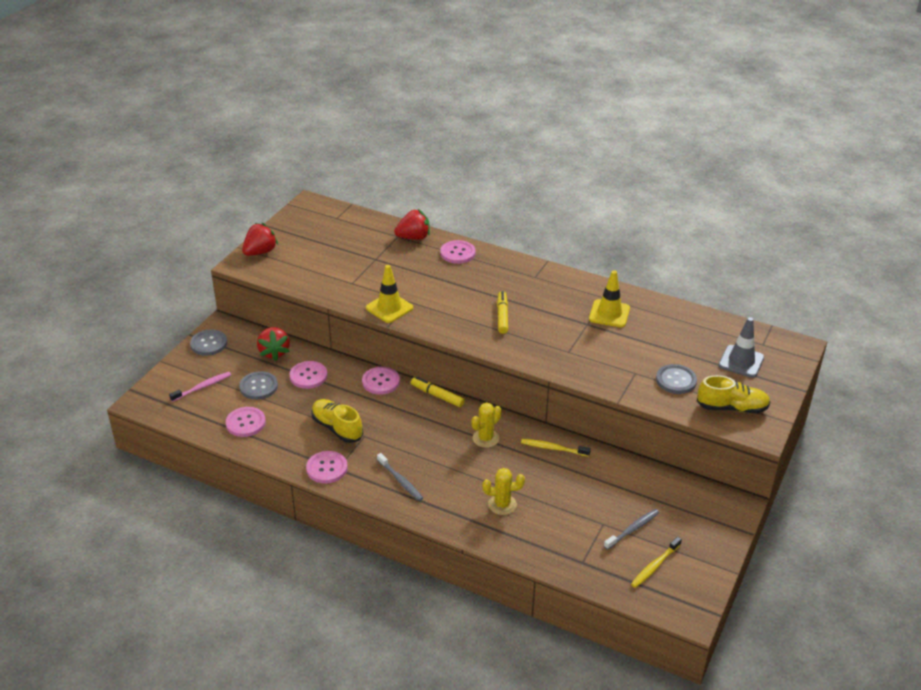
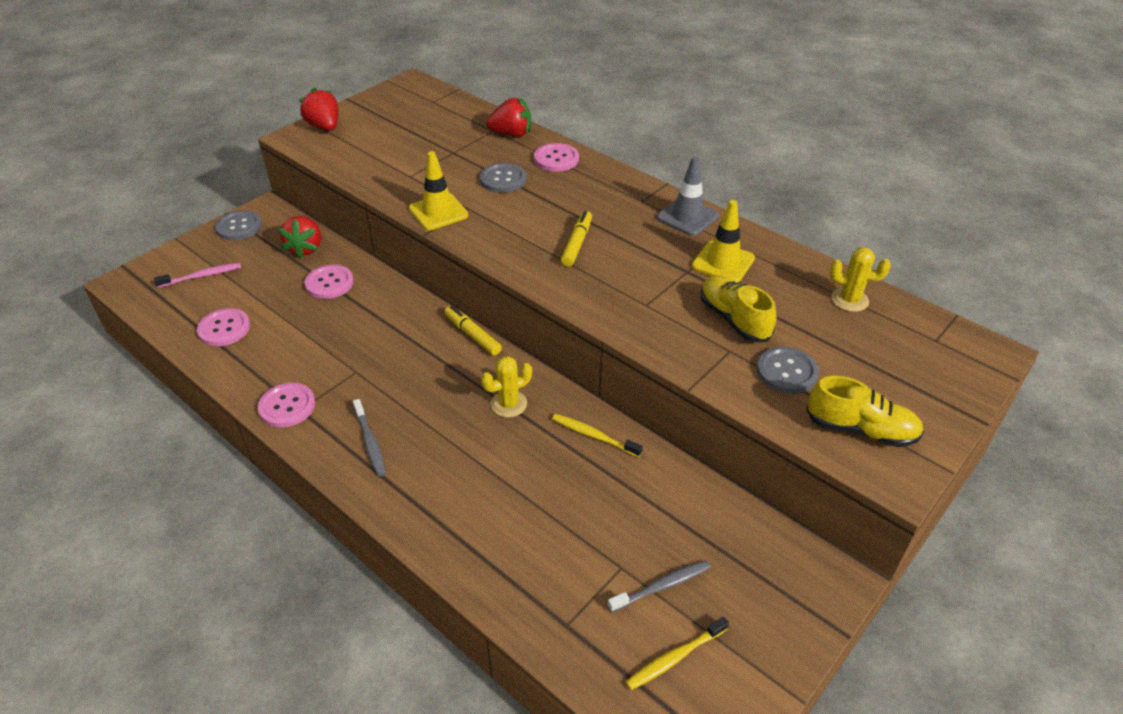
camera: 15 degrees right, 5 degrees up
grey button [239,371,278,400] -> grey button moved to [480,163,526,193]
red strawberry [242,223,278,256] -> red strawberry turned 90 degrees counterclockwise [299,87,339,131]
yellow shoe [311,399,363,443] -> yellow shoe moved to [700,275,777,342]
pink button [362,367,400,395] -> none
yellow cactus [482,468,525,515] -> yellow cactus moved to [830,247,891,312]
grey traffic cone [719,317,764,378] -> grey traffic cone moved to [657,156,719,236]

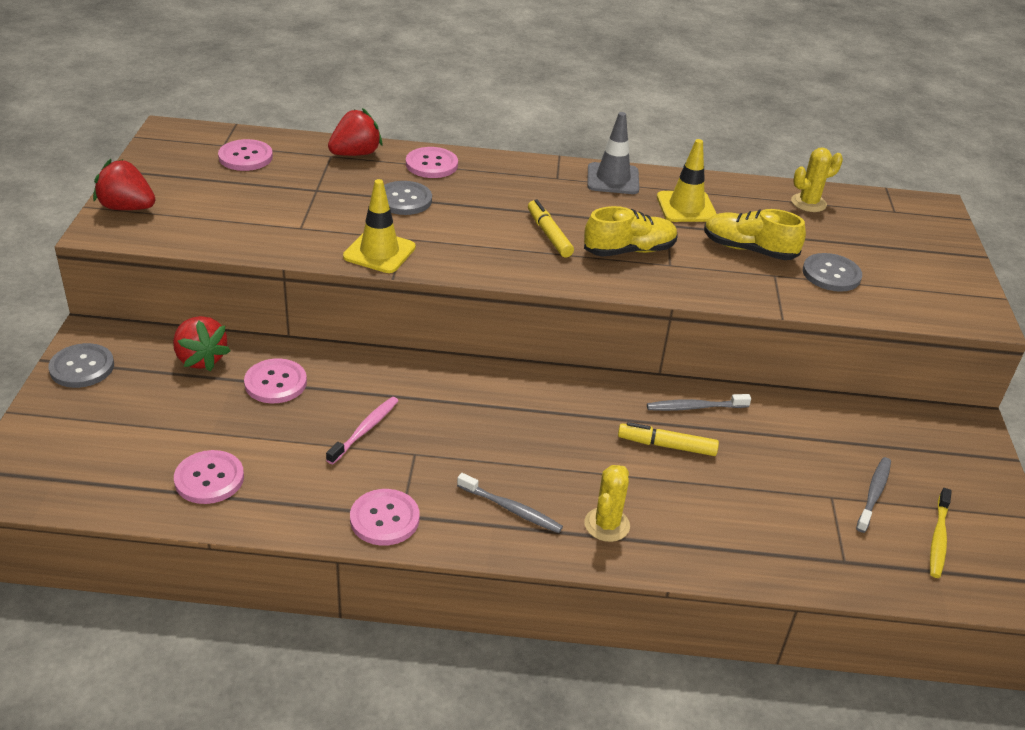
camera: 40 degrees left, 5 degrees down
pink toothbrush [154,263,241,288] -> pink toothbrush moved to [326,397,398,464]
yellow marker [445,306,502,355] -> yellow marker moved to [618,422,719,456]
yellow cactus [481,356,532,418] -> yellow cactus moved to [584,465,630,542]
yellow toothbrush [552,414,643,457] -> grey toothbrush [647,394,751,411]
yellow shoe [806,376,924,447] -> yellow shoe moved to [584,206,677,257]
none -> pink button [218,139,273,171]

